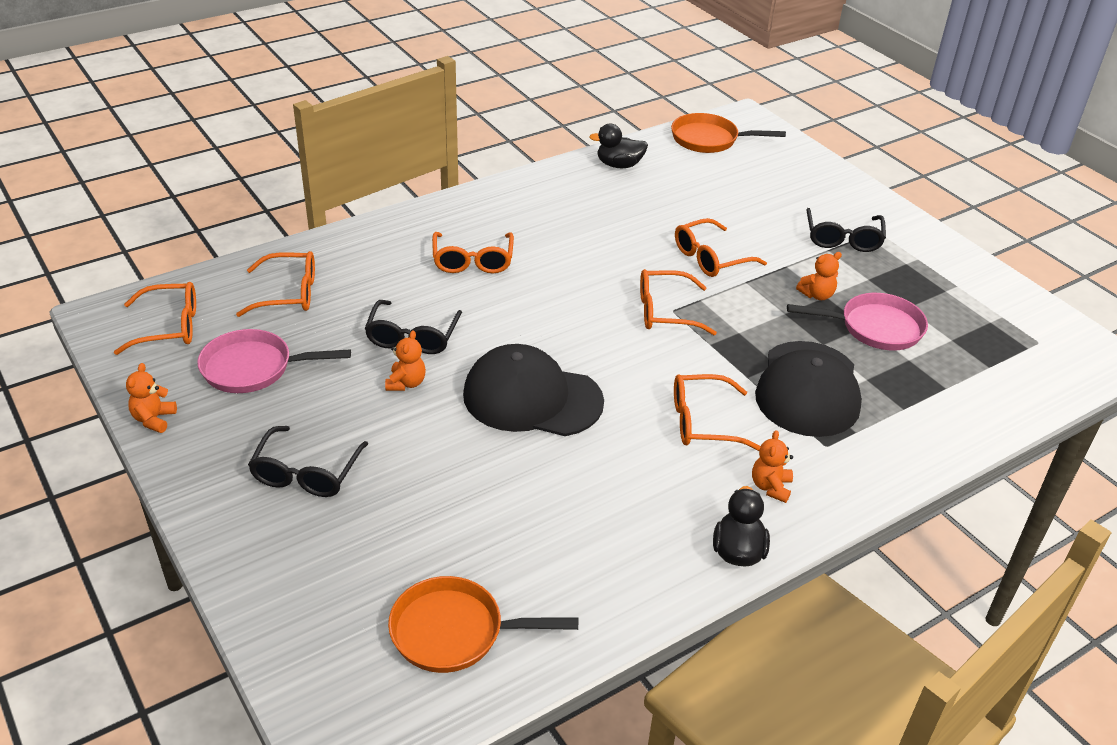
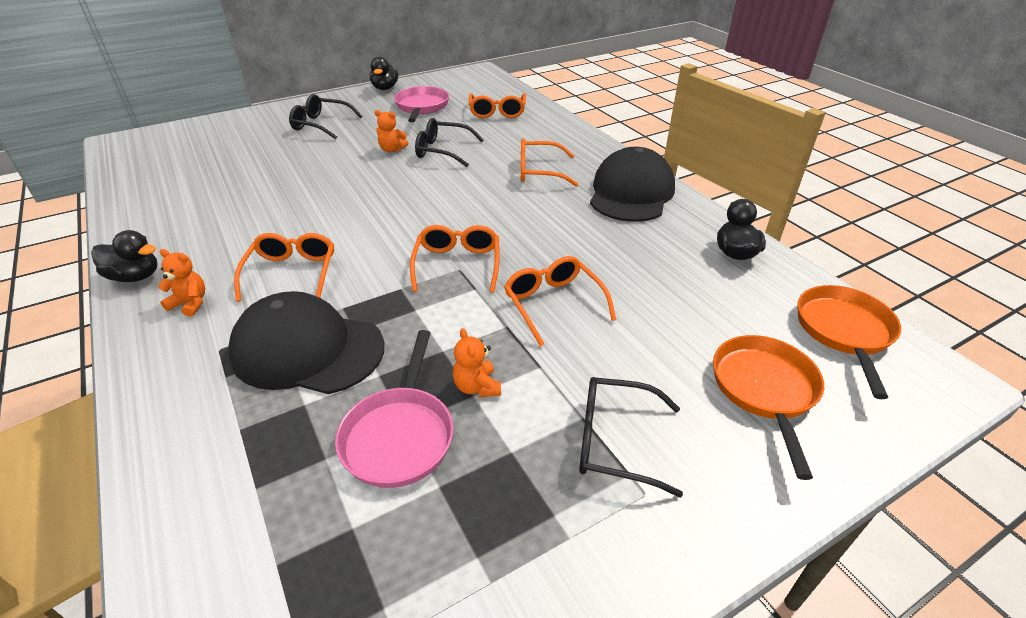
camera: 95 degrees right, 0 degrees up
orange glasses [114,282,196,355] -> none
orange teddy bear [126,363,177,433] -> black duck [369,56,398,90]
orange pan [388,576,578,673] -> orange pan moved to [713,335,824,480]
black cap [463,344,604,436] -> black cap moved to [590,147,675,222]

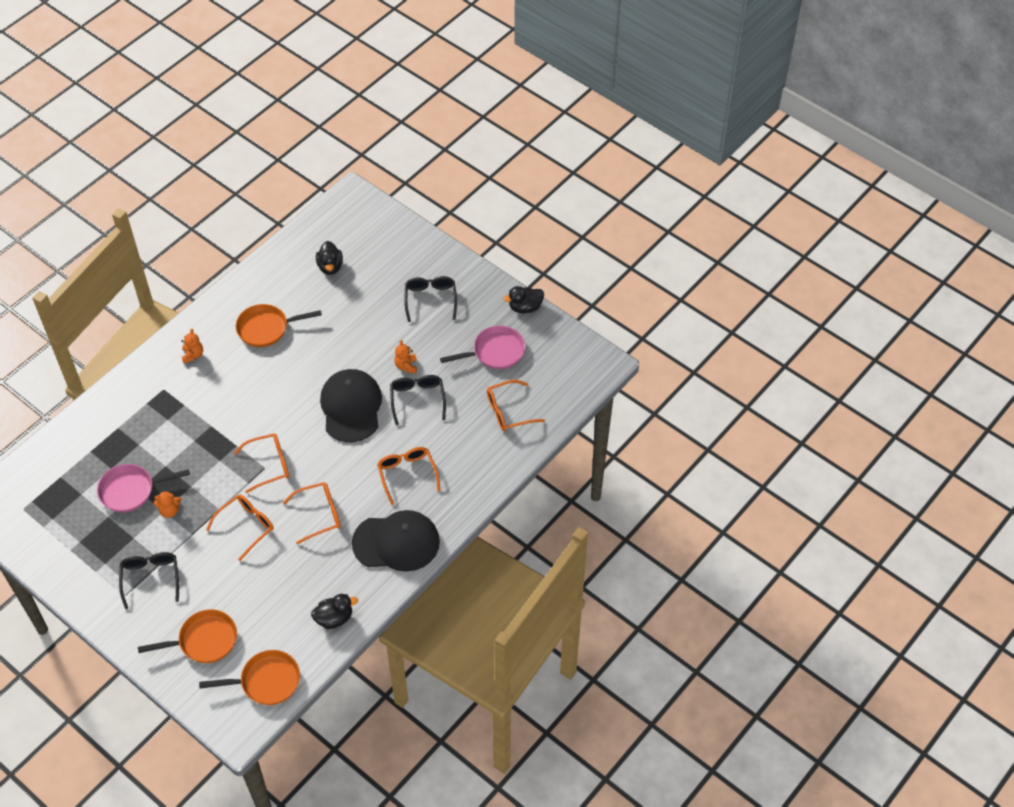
camera: 70 degrees right, 15 degrees up
black duck [91,230,157,282] -> black duck moved to [316,241,343,275]
black cap [228,291,384,394] -> black cap moved to [320,369,382,442]
orange glasses [234,233,334,302] -> orange glasses moved to [283,482,341,544]
orange teddy bear [453,328,501,397] -> orange teddy bear turned 150 degrees counterclockwise [154,490,181,518]
none -> orange pan [236,304,322,347]

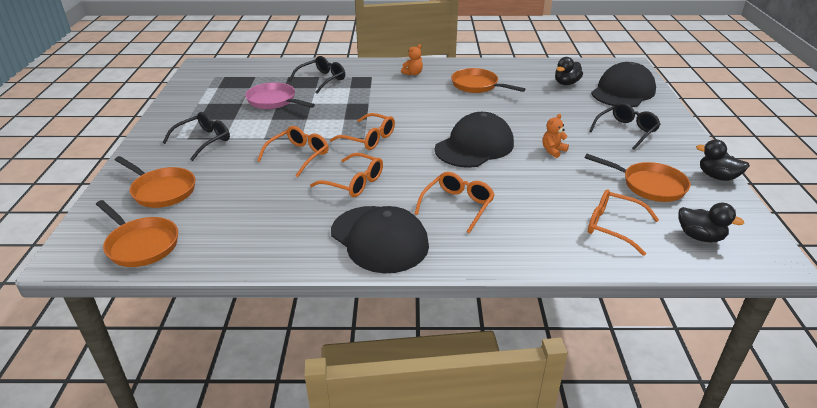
camera: 50 degrees right, 20 degrees down
orange teddy bear [154,490,181,518] -> none
orange glasses [206,494,274,561] -> orange glasses turned 60 degrees counterclockwise [257,126,329,177]
black duck [311,594,358,629] -> black duck moved to [679,202,744,242]
black glasses [390,375,446,425] -> black glasses moved to [289,56,345,93]
pink pan [440,326,525,369] -> orange pan [585,154,690,202]
none -> black cap [591,62,656,107]

